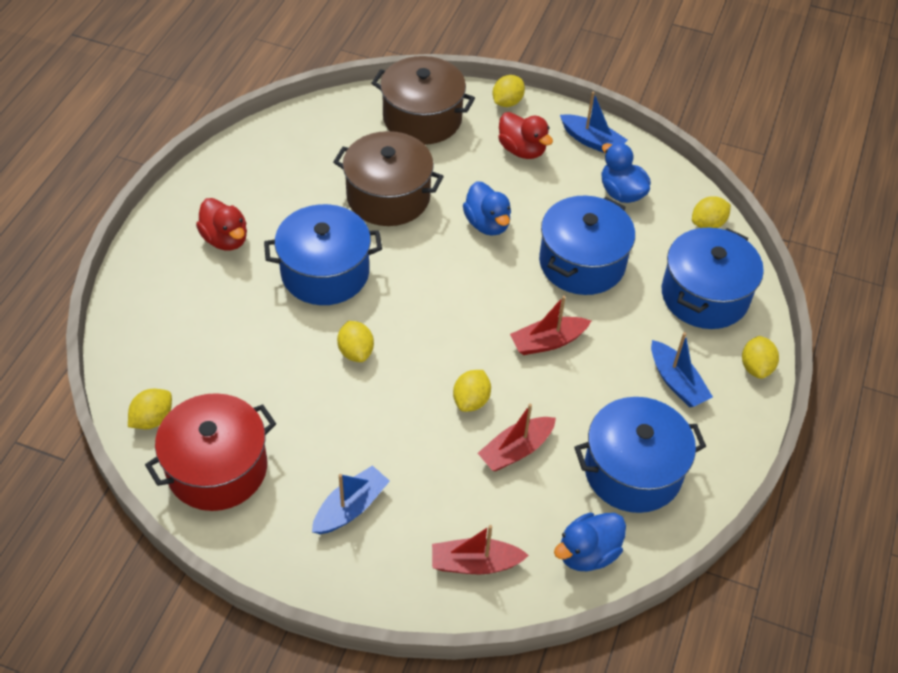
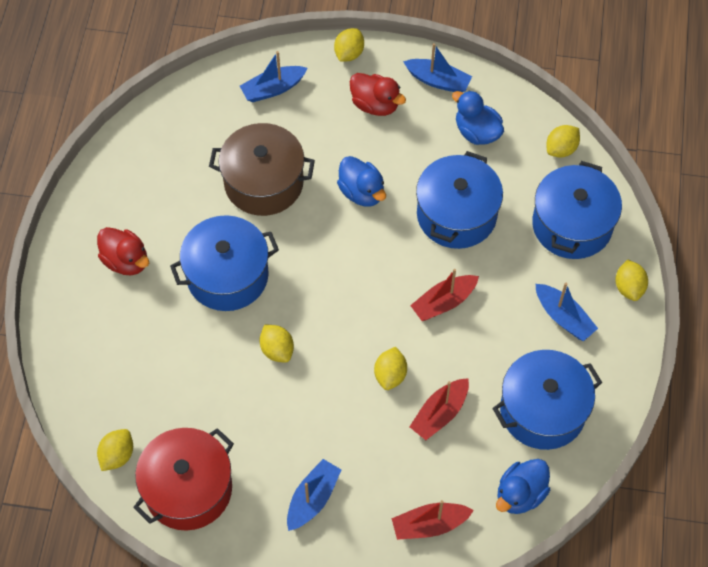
camera: 10 degrees left, 10 degrees up
brown pot [372,56,475,145] -> blue boat [240,51,308,102]

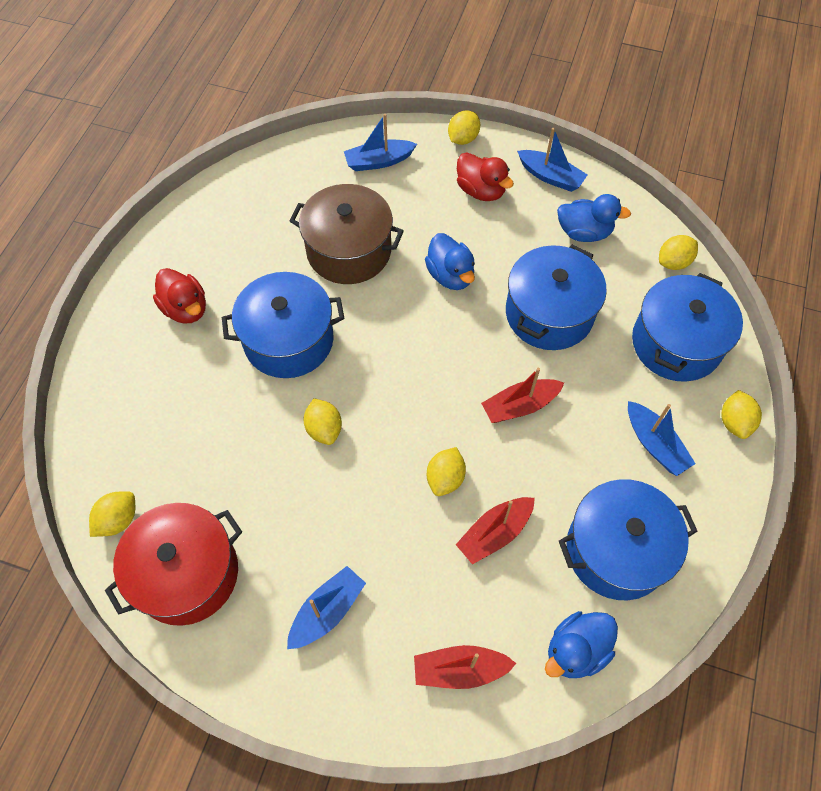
camera: 10 degrees right, 0 degrees up
blue duck [452,90,504,145] -> blue duck turned 135 degrees clockwise [557,194,631,242]

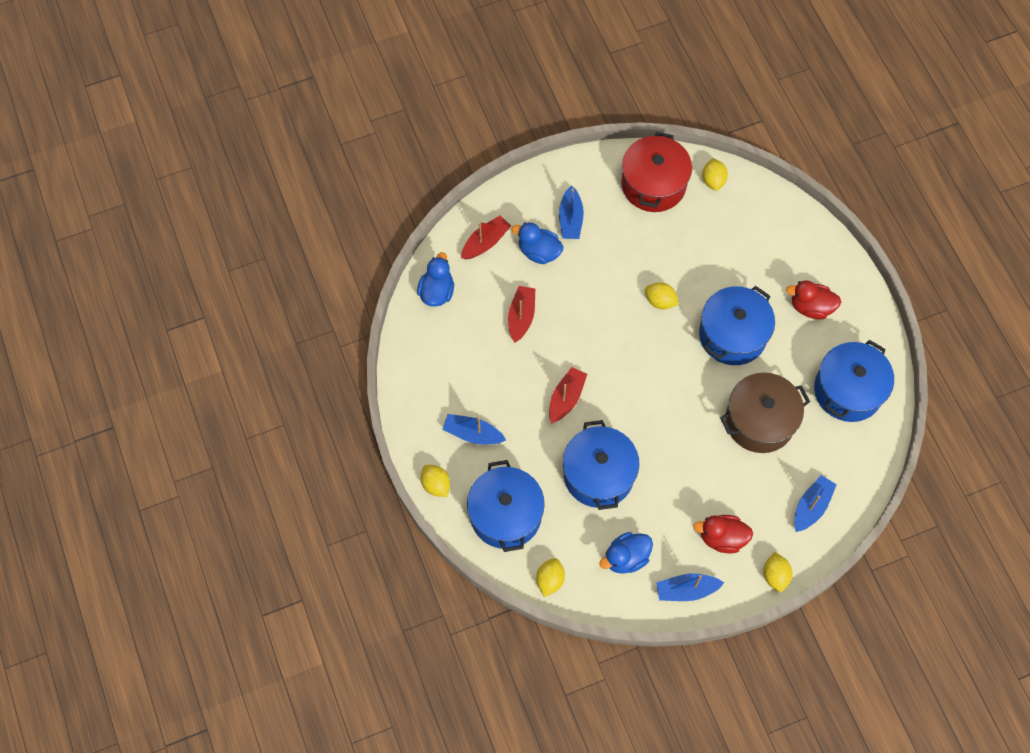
camera: 140 degrees right, 5 degrees up
blue duck [425,233,475,290] -> blue duck moved to [512,222,564,264]
yellow lemon [427,447,466,496] -> none
blue pot [559,479,698,600] -> blue pot moved to [814,340,894,422]

